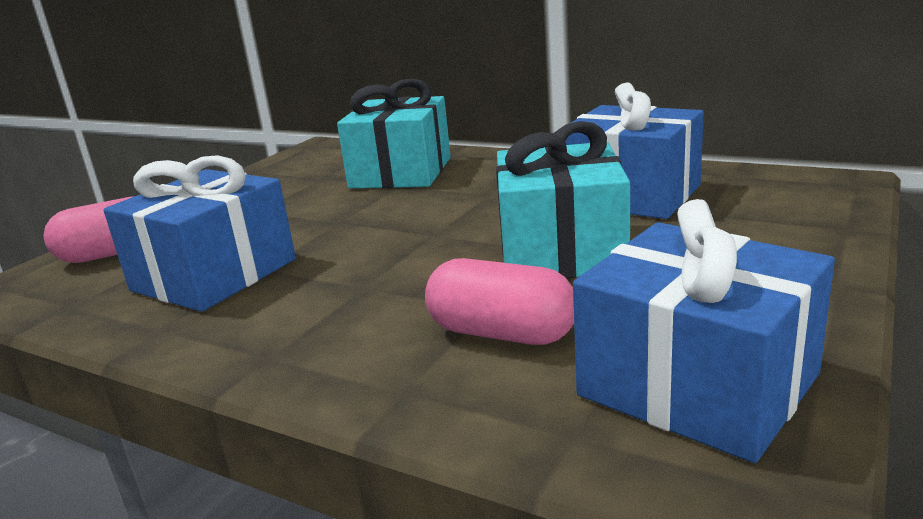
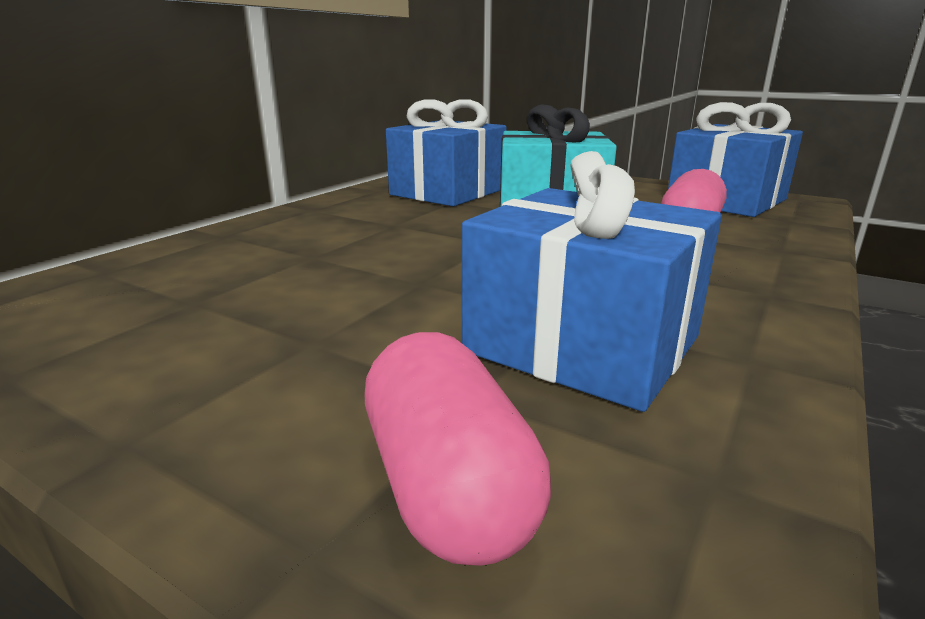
camera: 90 degrees left, 0 degrees up
turquoise gift [337,79,451,188] -> none

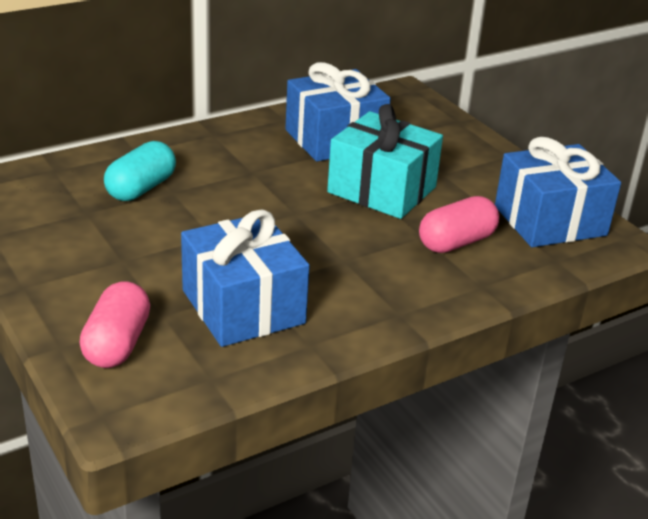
camera: 25 degrees right, 10 degrees up
none -> turquoise capsule [104,141,176,201]

